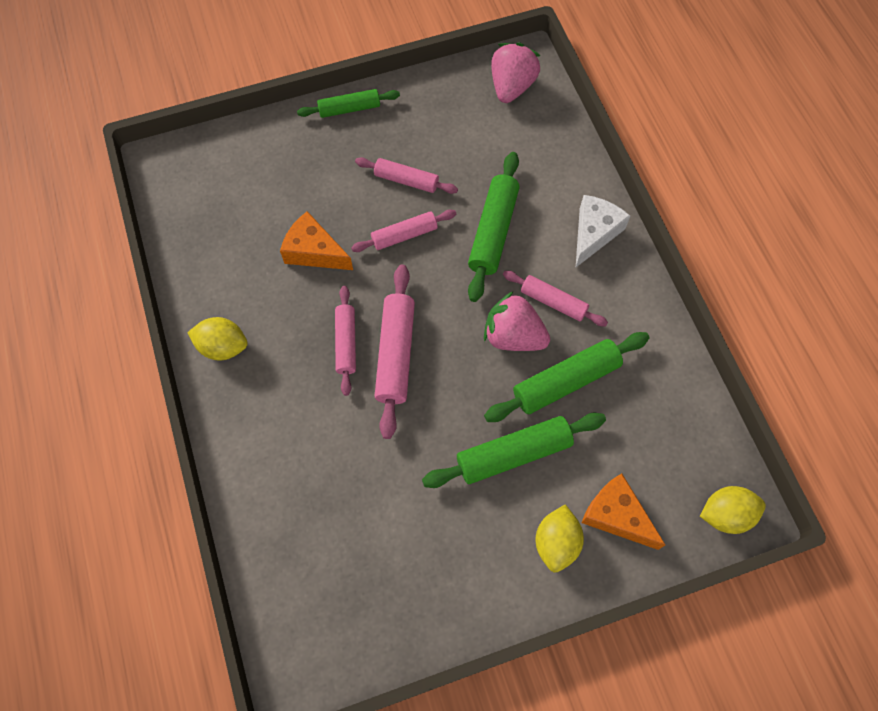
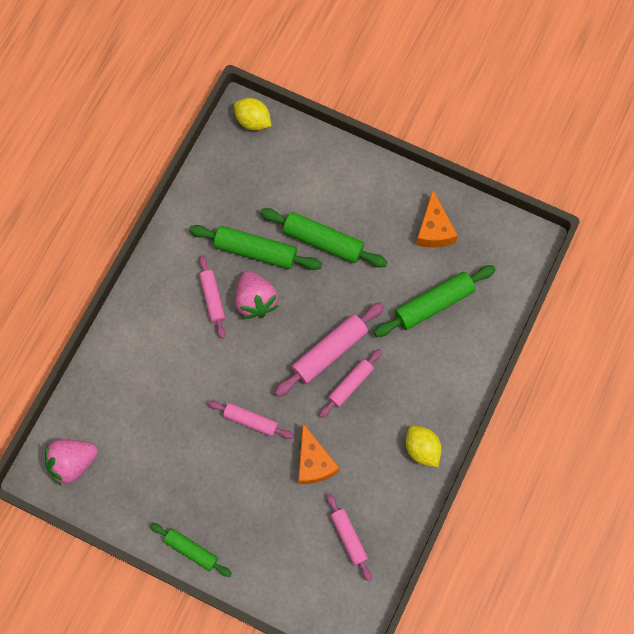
camera: 135 degrees left, 5 degrees up
pink rolling pin [355,157,458,194] -> pink rolling pin moved to [327,493,372,582]
green rolling pin [468,152,520,302] -> green rolling pin moved to [374,265,496,337]
yellow lemon [536,505,584,572] -> none
white cheese [576,195,630,267] -> none
orange cheese [582,473,665,550] -> orange cheese moved to [416,191,458,248]

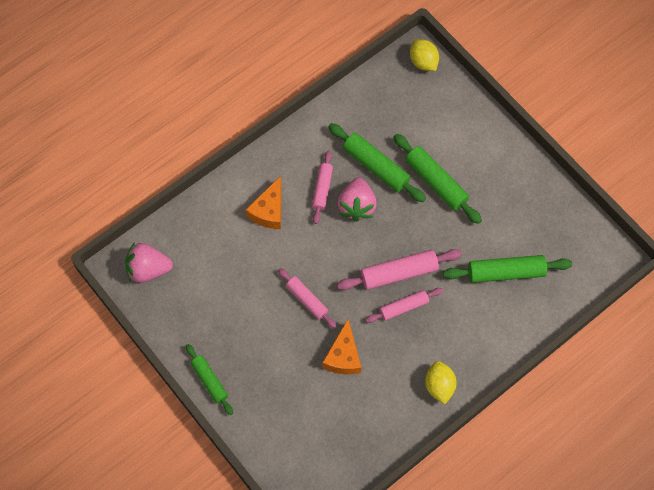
camera: 25 degrees right, 5 degrees down
pink rolling pin [327,493,372,582] -> none
orange cheese [416,191,458,248] -> orange cheese moved to [246,176,281,229]

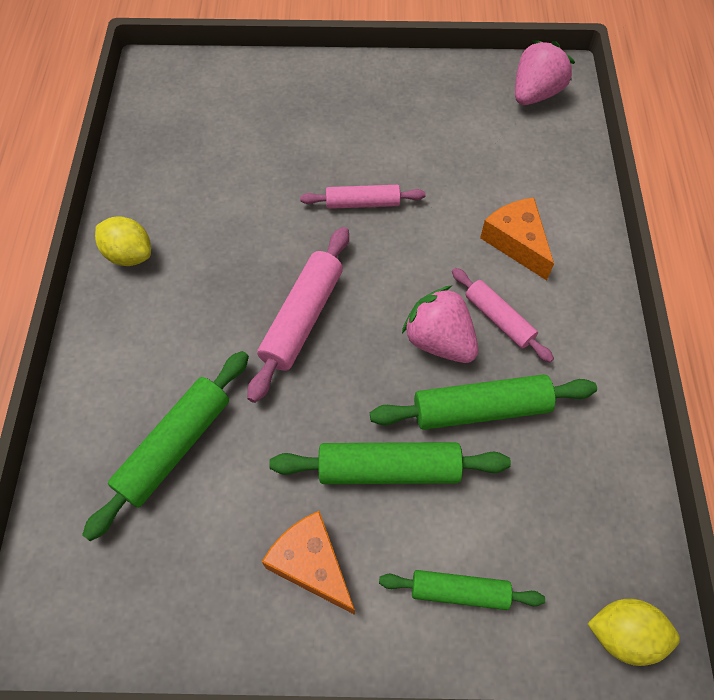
camera: 130 degrees right, 5 degrees down
green rolling pin [186,344,233,415] -> green rolling pin moved to [379,570,545,610]
orange cheese [322,319,361,374] -> orange cheese moved to [262,511,355,615]
pink rolling pin [365,288,443,323] -> none

